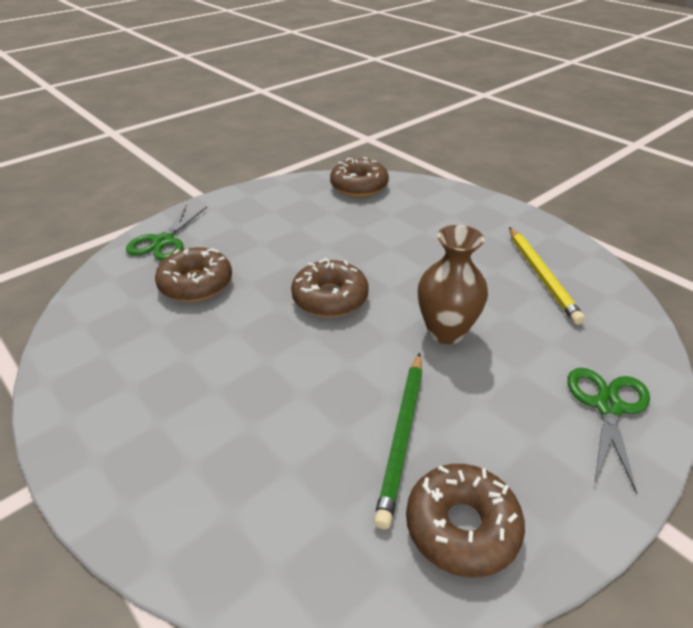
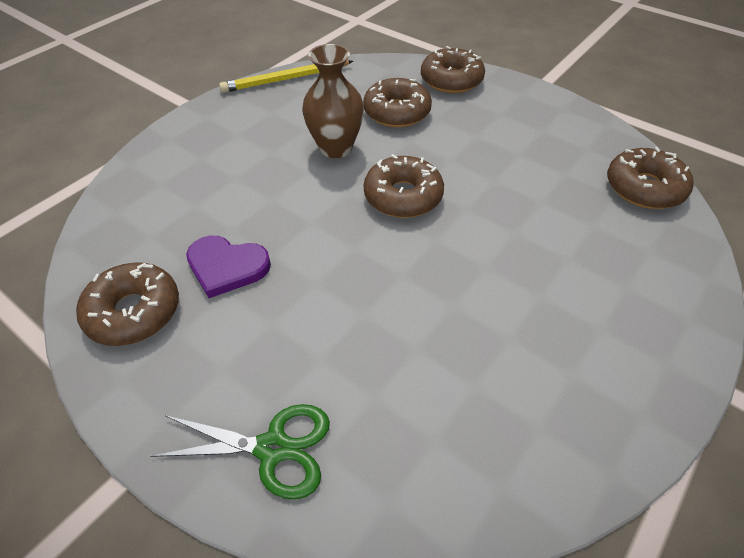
camera: 80 degrees right, 10 degrees up
green scissors [126,205,207,261] -> brown donut [421,46,485,93]
green pencil [374,353,422,529] -> purple heart [186,236,271,298]
brown vase [417,225,488,344] -> brown vase moved to [302,44,364,158]
yellow pencil [509,227,585,325] -> yellow pencil moved to [219,60,353,93]

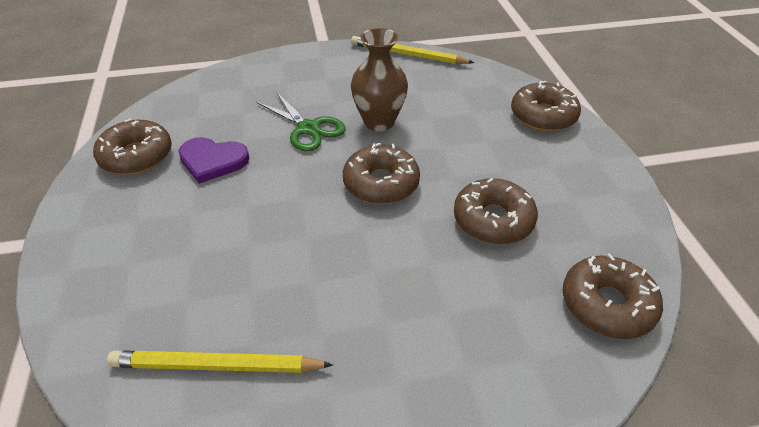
camera: 40 degrees right, 5 degrees down
green scissors [151,404,330,500] -> green scissors moved to [257,92,346,151]
purple heart [186,236,271,298] -> purple heart turned 45 degrees counterclockwise [178,137,249,184]
brown donut [363,78,432,127] -> brown donut moved to [454,178,538,244]
none -> yellow pencil [107,350,333,373]

